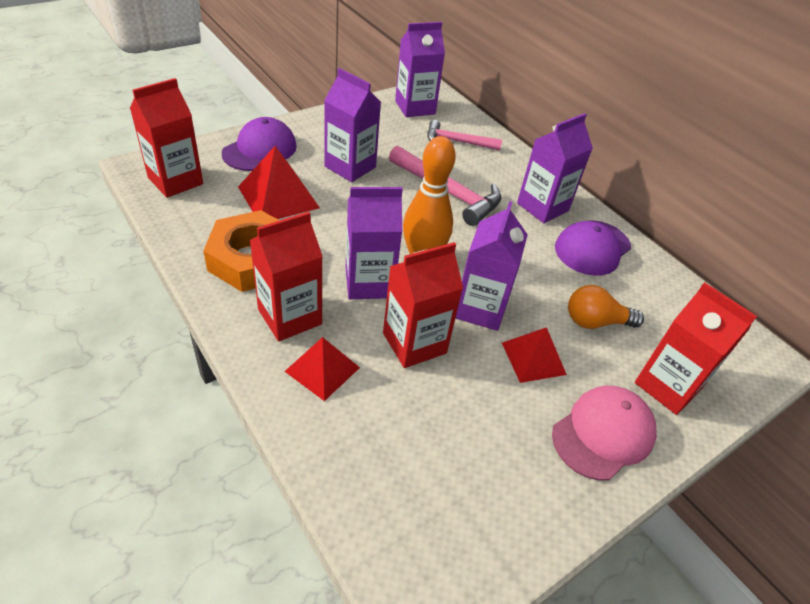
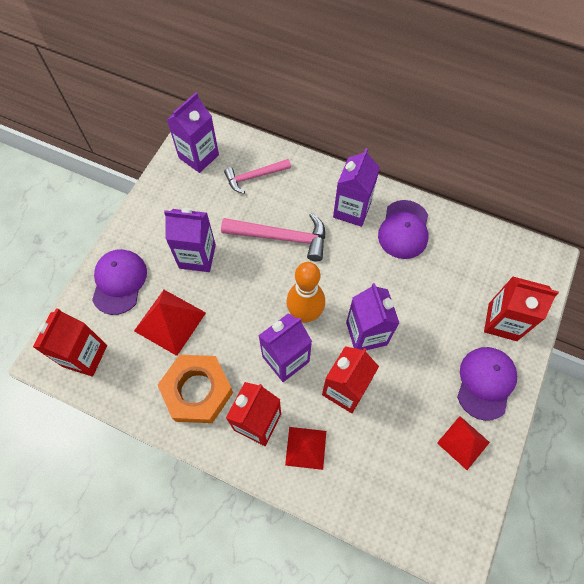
camera: 25 degrees left, 20 degrees up
red pyramid [502,327,567,383] -> red pyramid moved to [437,416,490,470]
pink cap [552,386,657,480] -> purple cap [457,347,517,421]
orange light bulb [568,285,644,329] -> none

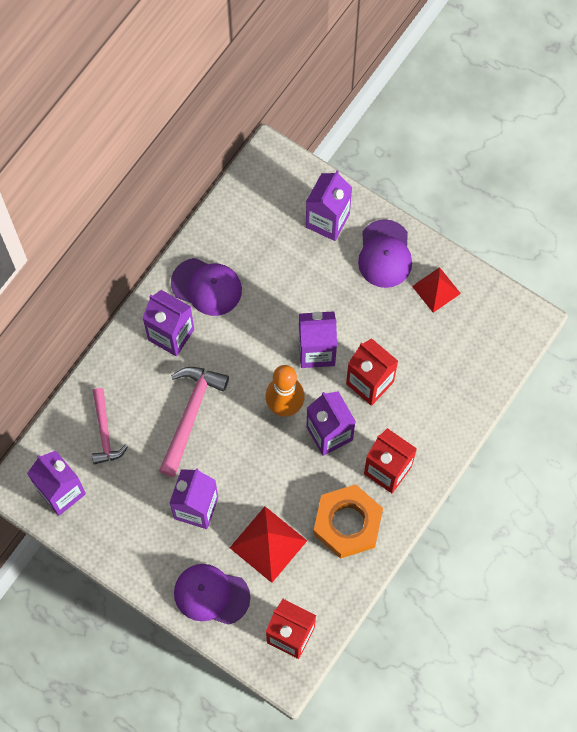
camera: 80 degrees left, 5 degrees up
red pyramid [285,427,326,470] -> none
purple cap [457,347,517,421] -> purple cap turned 120 degrees counterclockwise [358,219,412,288]
red carton [484,276,559,341] -> purple carton [306,170,352,241]

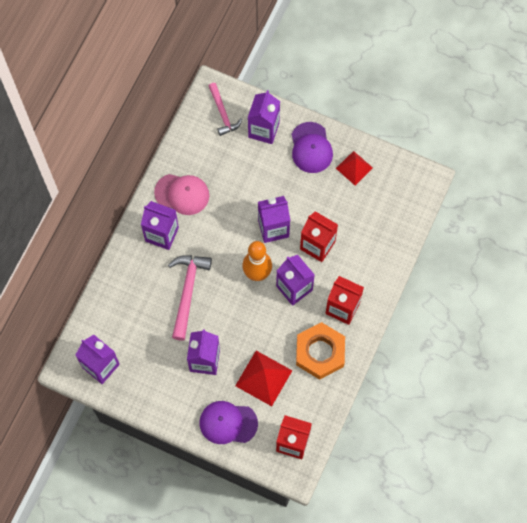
camera: 10 degrees left, 0 degrees up
pink hammer [92,388,128,465] -> pink hammer moved to [209,83,242,136]
purple cap [171,258,242,316] -> pink cap [154,174,209,215]

